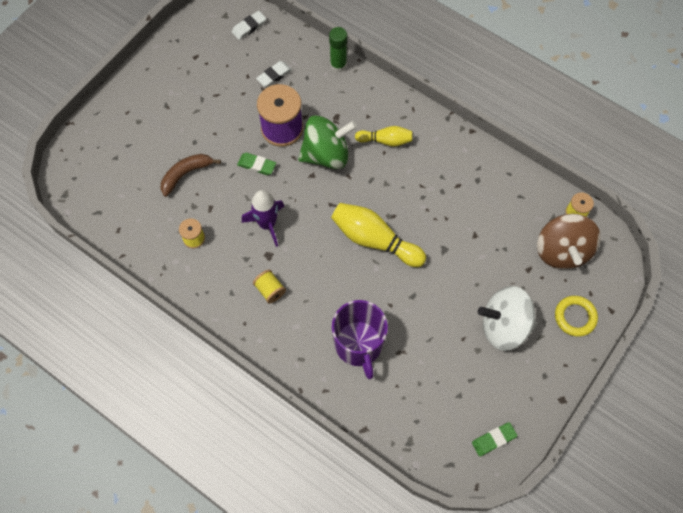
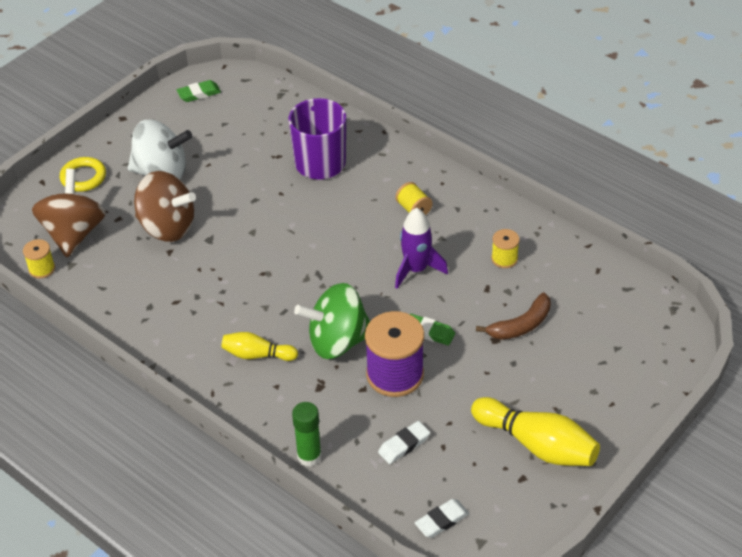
camera: 175 degrees left, 20 degrees down
yellow bowling pin [331,203,426,267] -> yellow bowling pin moved to [471,397,600,466]
none -> brown spinning top [134,171,196,242]

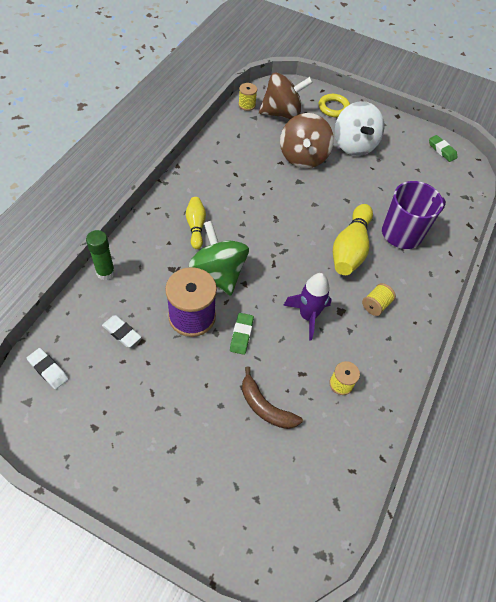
camera: 70 degrees right, 10 degrees up
yellow bowling pin [471,397,600,466] -> yellow bowling pin moved to [333,204,373,275]

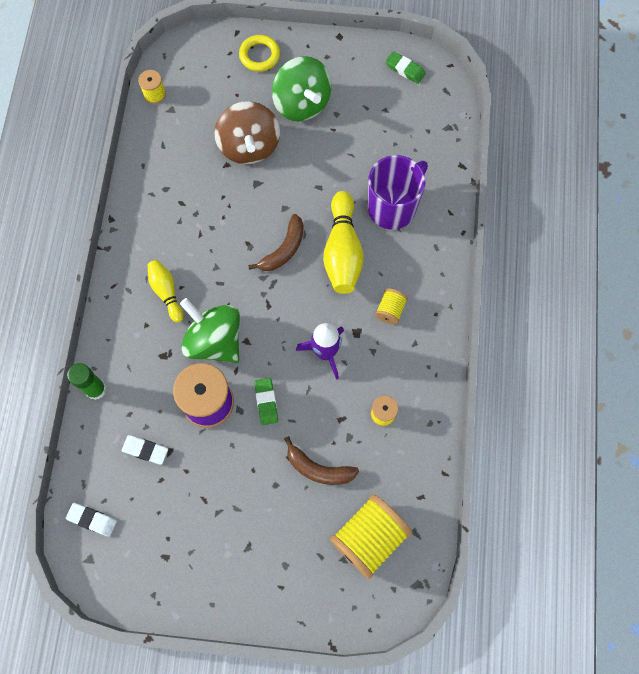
camera: 15 degrees left, 15 degrees up
brown spinning top [259,72,313,119] -> none
white spinning top [335,101,384,156] -> green spinning top [272,56,331,122]
none -> brown banana [248,214,304,271]
none -> yellow spool [330,494,412,579]

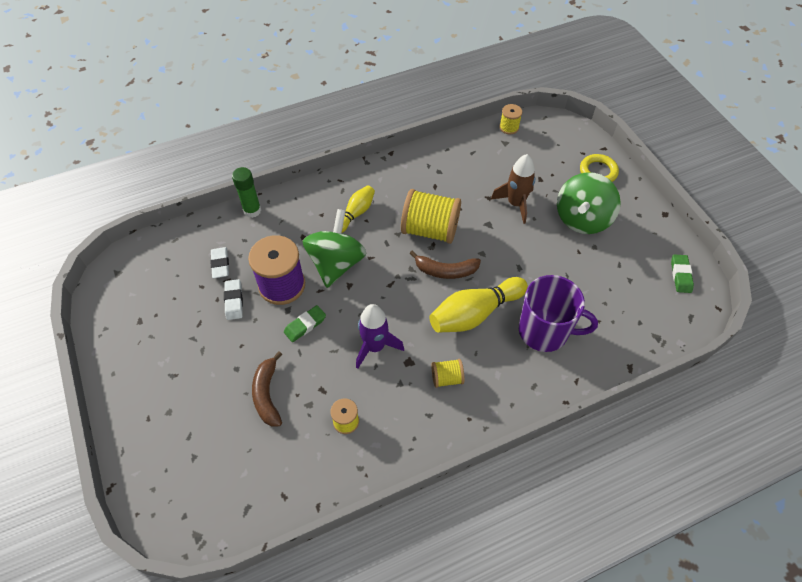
camera: 60 degrees right, 15 degrees down
white eraser [66,503,117,537] -> white eraser moved to [224,279,243,320]
brown spinning top [214,101,280,164] -> brown rocket [491,154,536,224]
yellow spool [330,494,412,579] -> yellow spool moved to [401,189,461,244]

